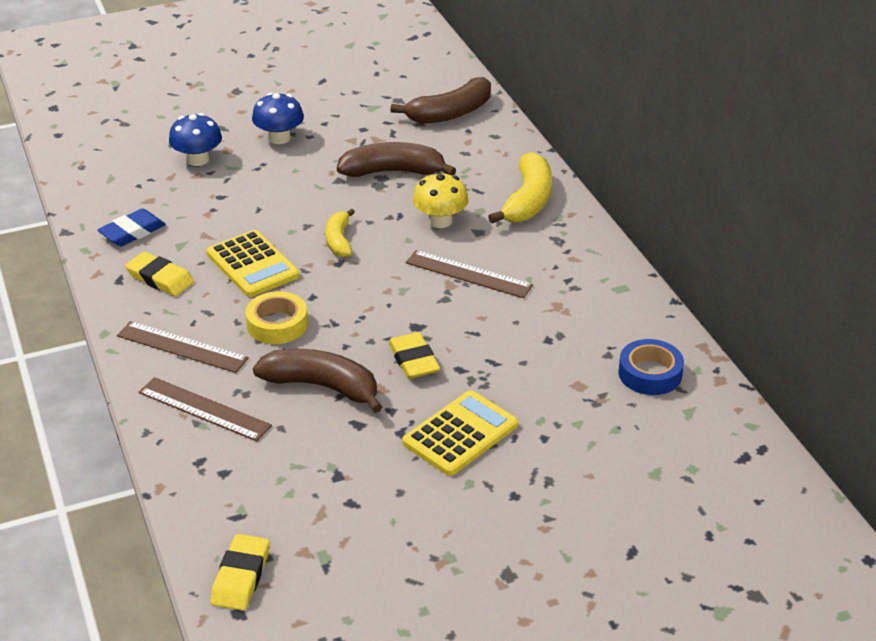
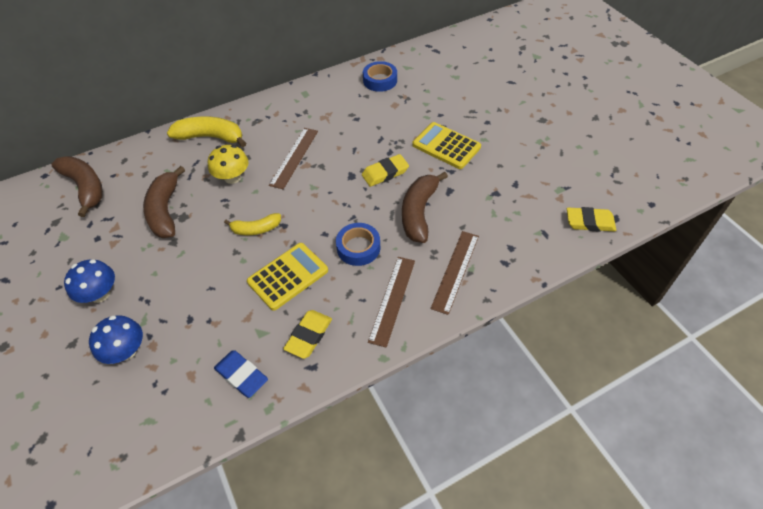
camera: 95 degrees left, 15 degrees up
yellow tape [246,291,308,344] -> blue tape [336,223,380,266]

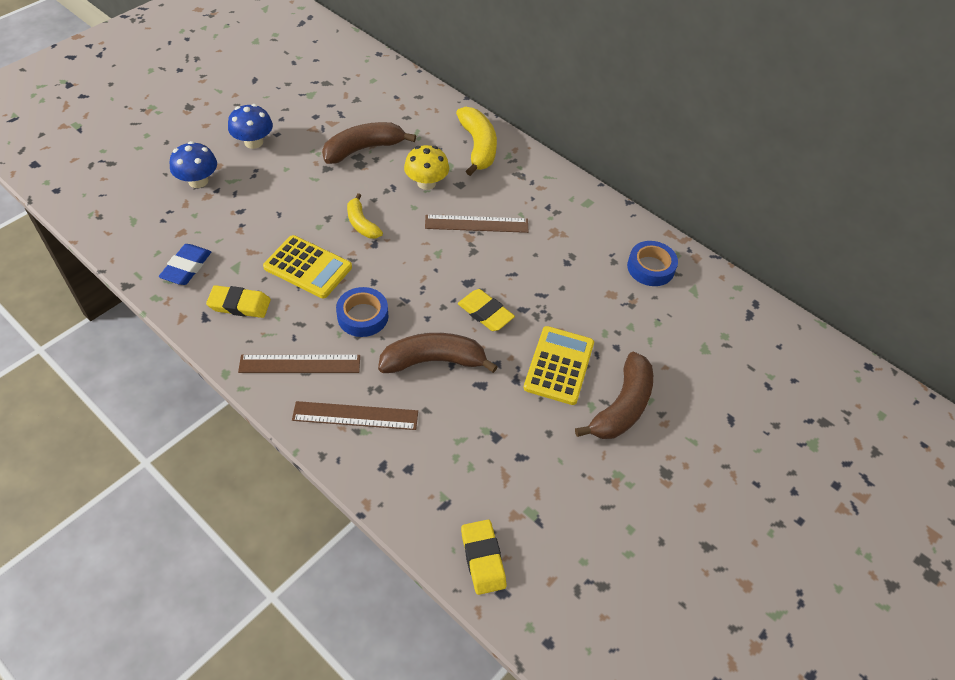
camera: 65 degrees right, 0 degrees up
brown banana [51,156,103,217] -> brown banana moved to [575,352,653,439]

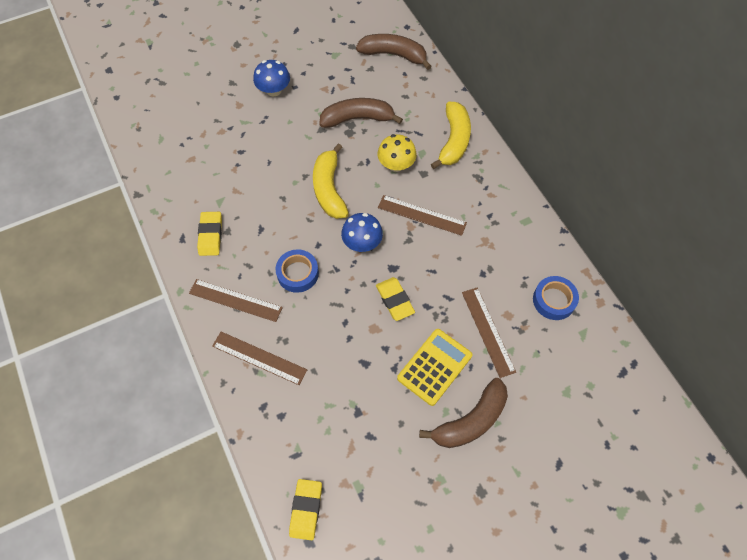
camera: 25 degrees right, 10 degrees up
blue eraser [159,244,211,285] -> none
blue mushroom [169,141,217,188] -> blue mushroom moved to [341,213,383,252]
yellow eraser [206,285,271,318] -> yellow eraser turned 60 degrees clockwise [197,212,222,256]
yellow calculator [263,235,352,298] -> none
yellow banana [347,193,383,239] -> yellow banana [313,143,349,219], size x1.66
brown banana [378,333,498,373] -> brown banana moved to [356,34,432,70]
none -> brown ruler [462,287,516,378]

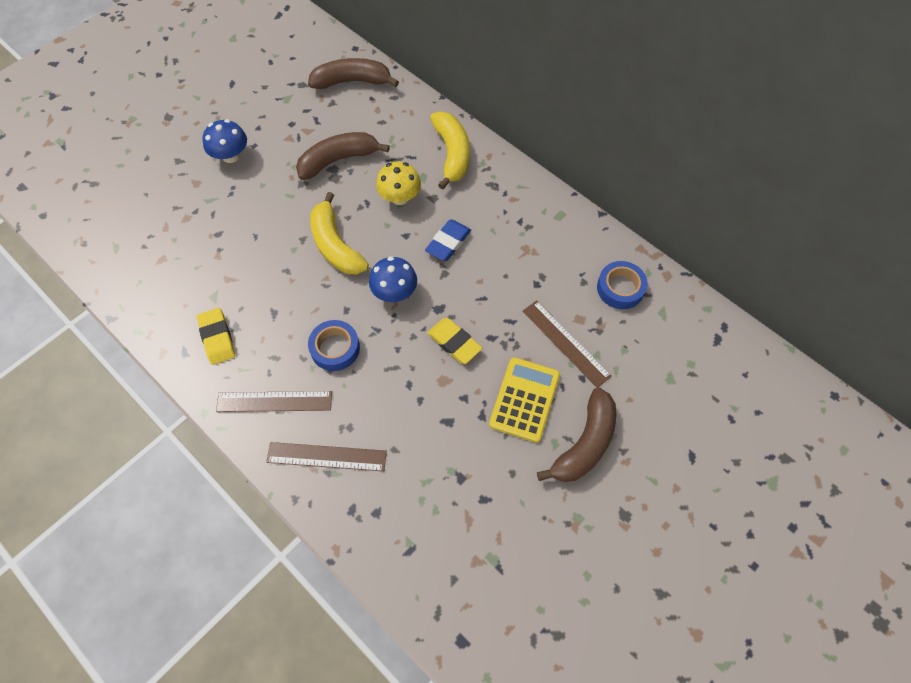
camera: 20 degrees left, 0 degrees up
yellow eraser [289,479,322,540] -> none
brown ruler [378,195,467,236] -> blue eraser [425,220,471,261]

